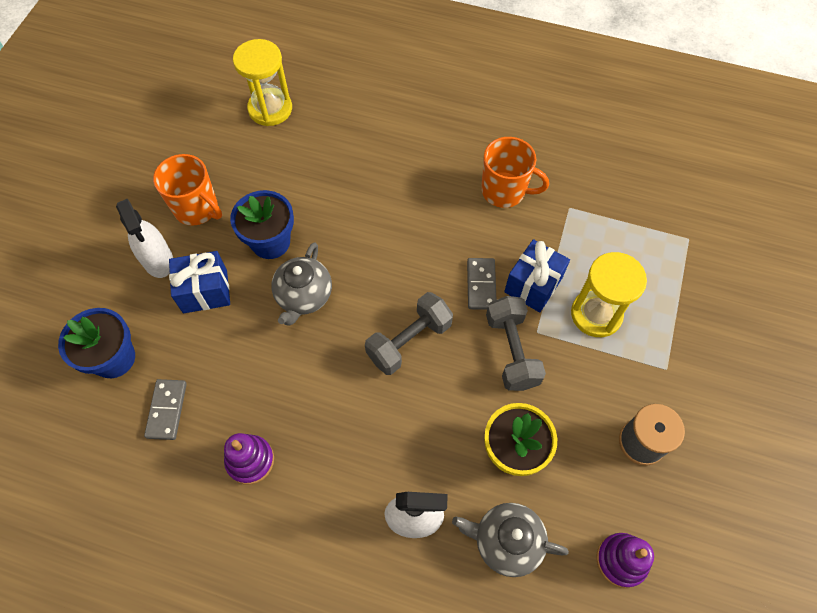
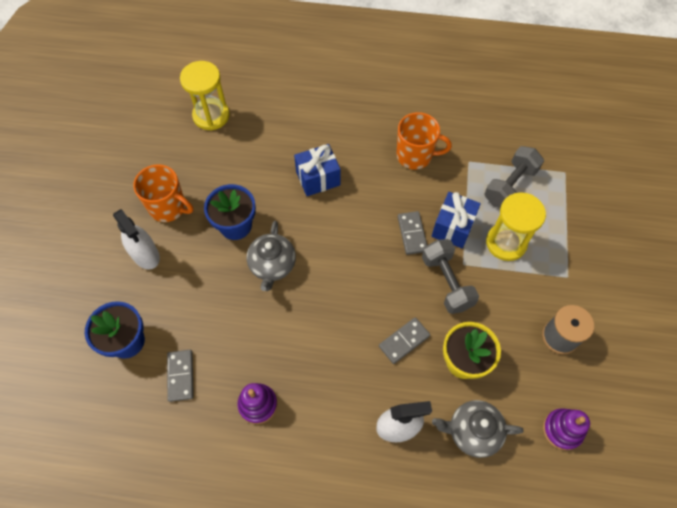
camera: 10 degrees left, 0 degrees up
blue gift [169,251,230,313] -> blue gift moved to [294,144,340,196]
grey dumbbell [365,292,453,375] -> grey dumbbell moved to [484,146,544,208]
none -> grey domino [379,317,430,364]

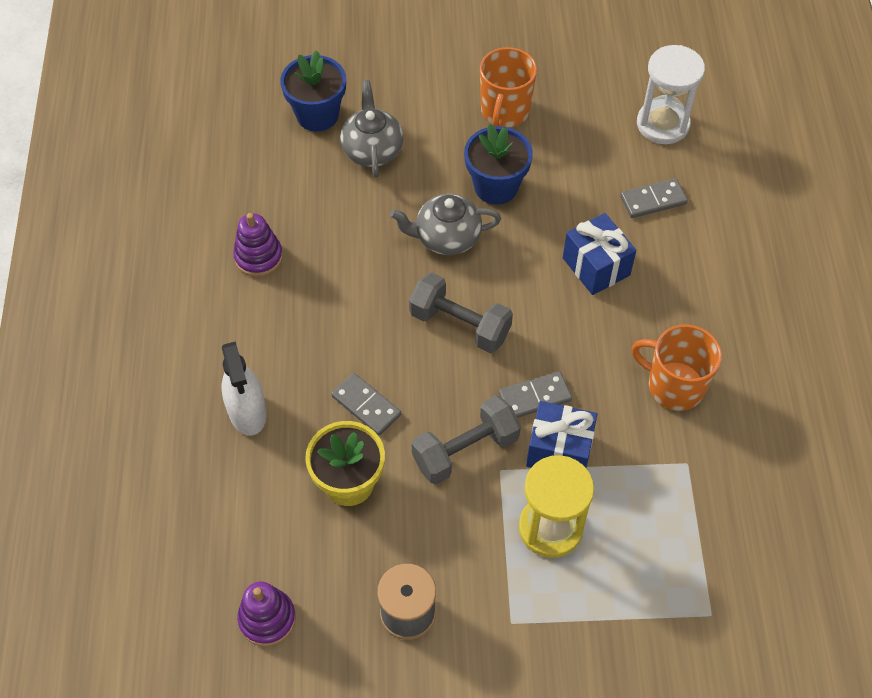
camera: 80 degrees right, 5 degrees down
white spray bottle [113,209,160,269] -> none
grey domino [167,350,194,402] -> grey domino moved to [620,178,688,218]
yellow hourglass [180,61,230,130] -> white hourglass [637,45,705,144]
orange mug [397,112,452,170] -> orange mug turned 120 degrees clockwise [631,324,722,411]
grey teapot [432,400,524,458] -> grey teapot moved to [340,80,403,178]
grey dumbbell [484,146,544,208] -> grey dumbbell moved to [409,272,513,353]

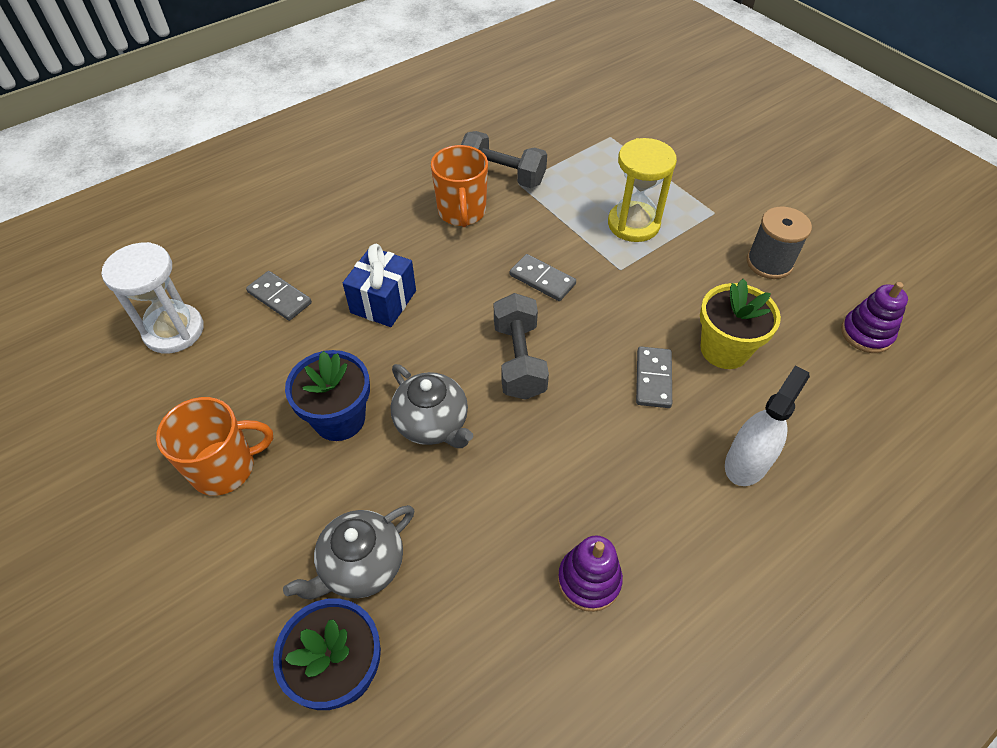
camera: 125 degrees left, 5 degrees down
grey dumbbell [412,395,521,484] -> grey dumbbell moved to [461,131,547,188]
blue gift [526,401,597,468] -> none

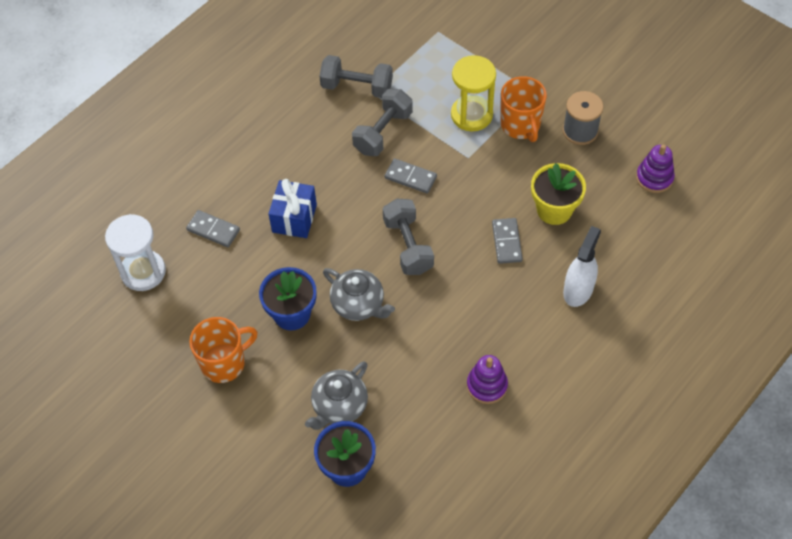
camera: 10 degrees left, 5 degrees up
orange mug [431,145,488,227] -> orange mug moved to [501,76,547,142]
none -> grey dumbbell [352,89,413,156]

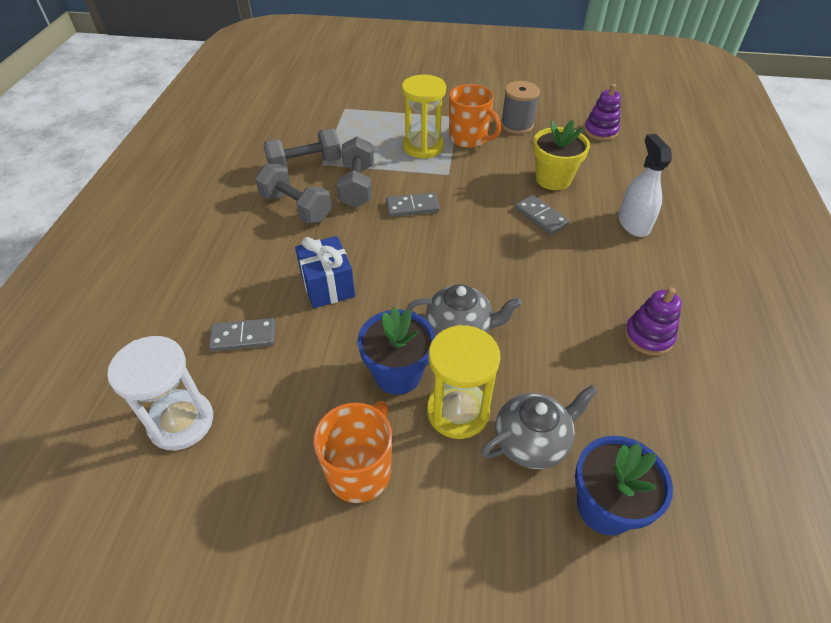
camera: 35 degrees left, 10 degrees down
grey teapot [305,361,368,430] -> grey teapot turned 120 degrees counterclockwise [481,385,598,469]
grey dumbbell [383,198,434,275] -> grey dumbbell moved to [255,164,332,223]
none -> yellow hourglass [427,325,501,439]

